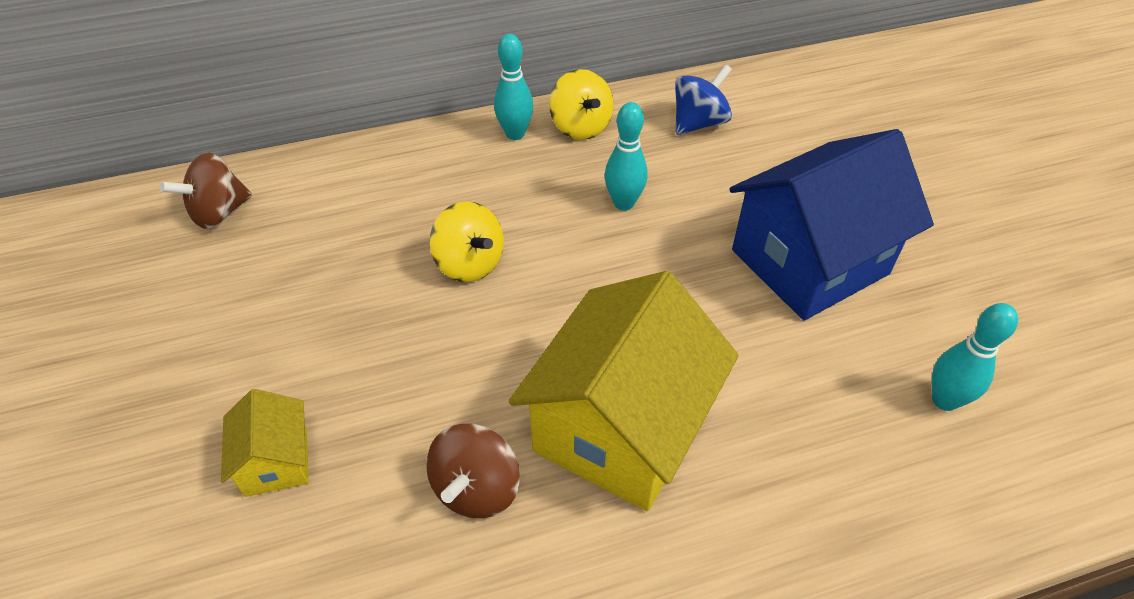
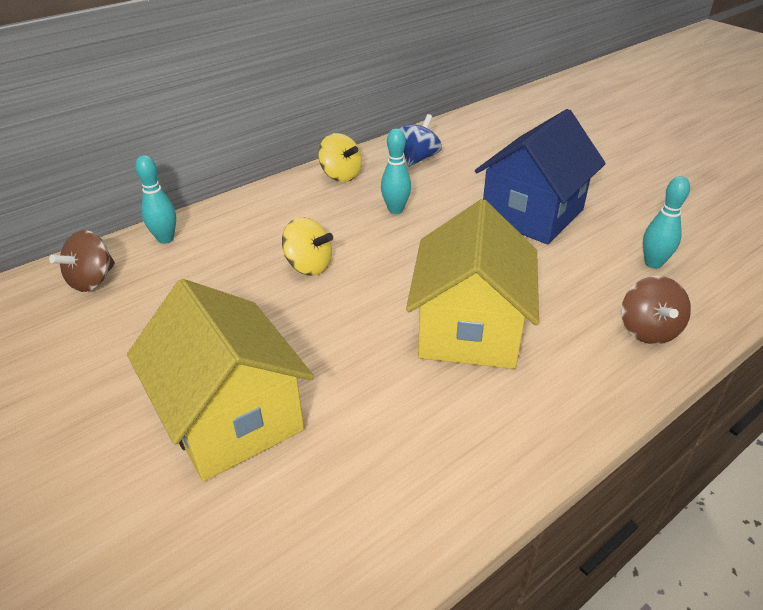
camera: 20 degrees left, 10 degrees down
yellow house [221,389,309,497] -> yellow house [127,279,314,481], size x2.14
brown spinning top [426,424,520,518] -> brown spinning top moved to [622,276,691,344]
turquoise bowling pin [494,34,533,140] -> turquoise bowling pin moved to [135,155,176,244]

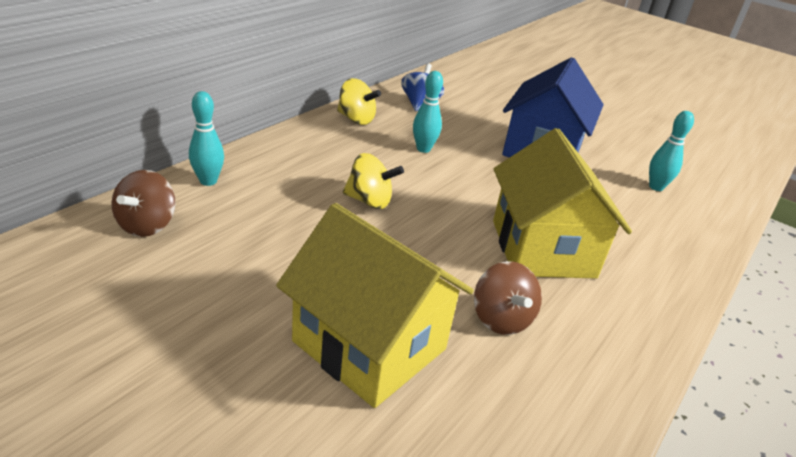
camera: 20 degrees left, 5 degrees down
brown spinning top [622,276,691,344] -> brown spinning top moved to [474,261,542,335]

